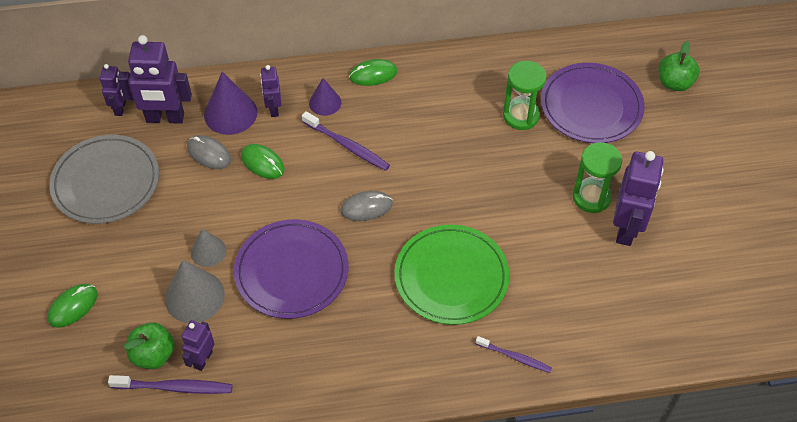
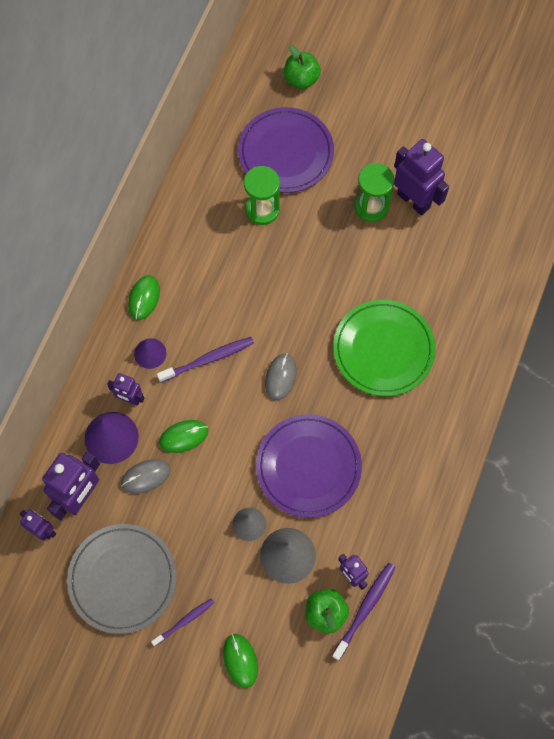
camera: 60 degrees left, 15 degrees up
purple toothbrush [476,336,552,373] -> purple toothbrush moved to [151,598,215,646]

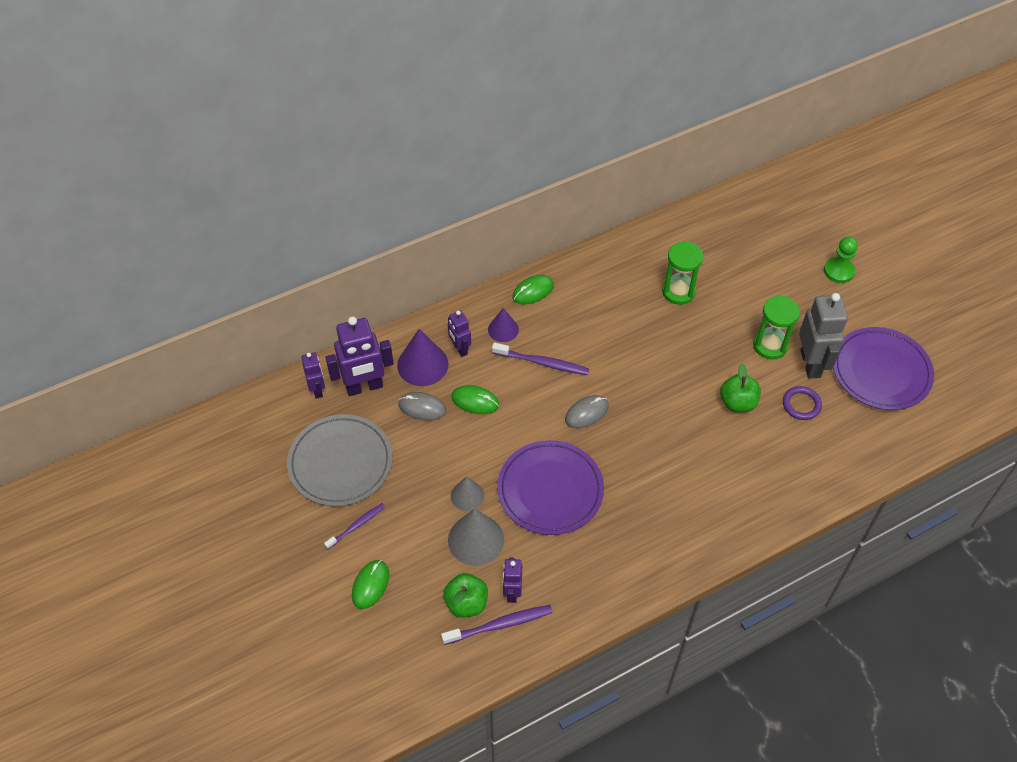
camera: 40 degrees right, 15 degrees down
purple toothbrush [151,598,215,646] -> purple toothbrush turned 45 degrees counterclockwise [324,503,385,549]
purple plate [238,107,334,193] -> purple plate moved to [833,327,934,410]
green apple [284,45,321,89] -> green apple moved to [720,363,761,412]
green plate [333,300,436,396] -> none
purple robot [394,139,449,216] -> grey robot [799,293,848,379]
none -> purple ring [783,386,822,420]
none -> green pawn [824,237,858,283]

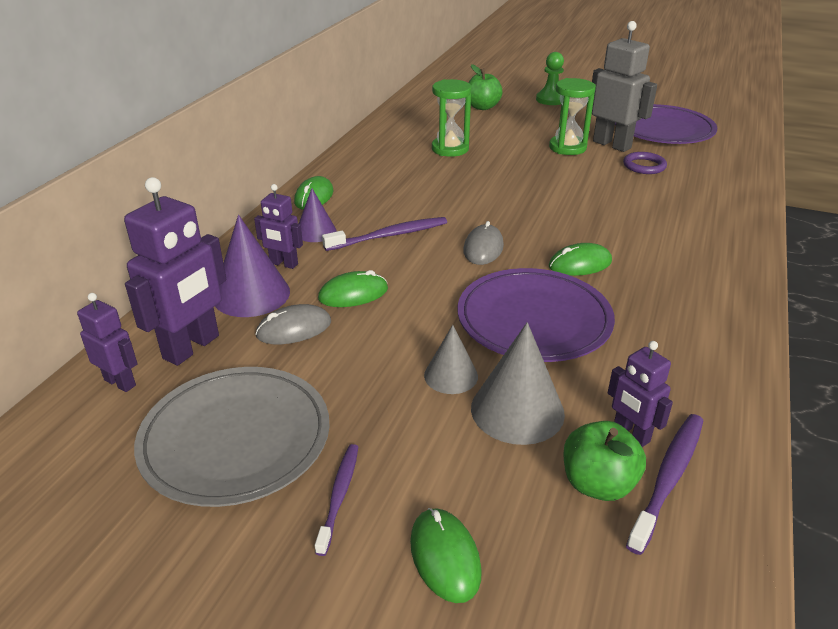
camera: 40 degrees left, 20 degrees down
green apple [720,363,761,412] -> green apple moved to [468,64,502,110]
none -> green mouse [548,243,612,276]

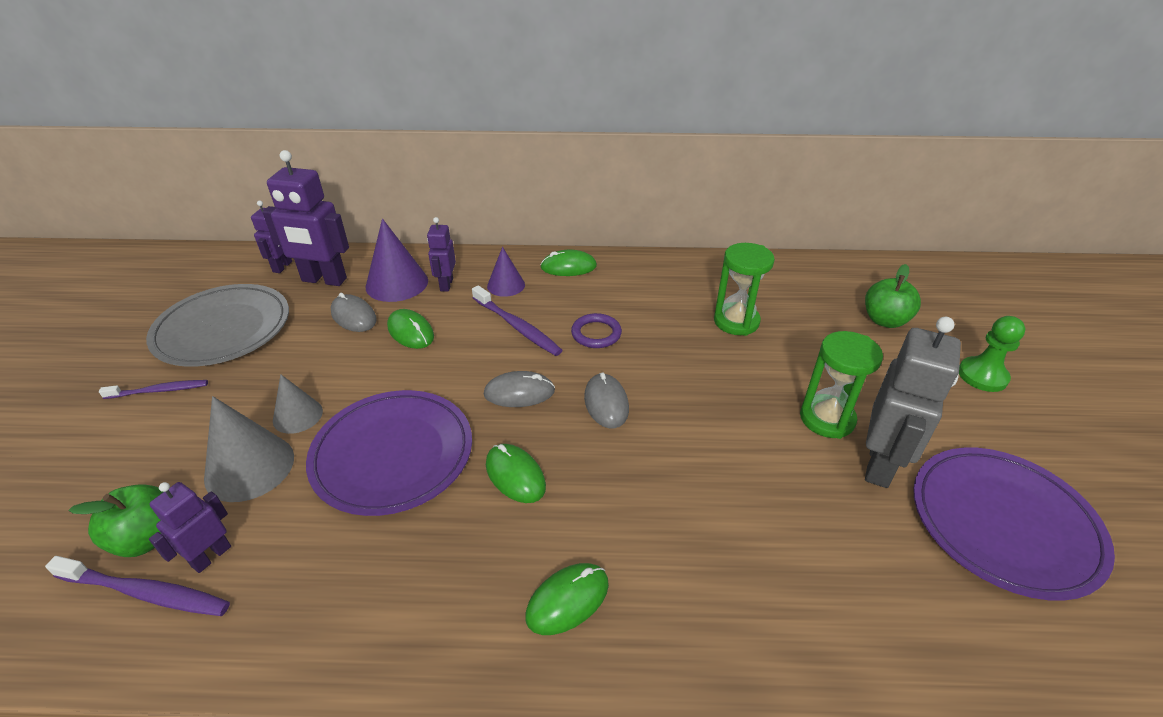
camera: 70 degrees right, 5 degrees up
green mouse [410,508,482,603] -> green mouse moved to [525,563,609,635]
purple ring [623,152,667,174] -> purple ring moved to [571,313,622,348]
none -> grey mouse [584,372,629,428]

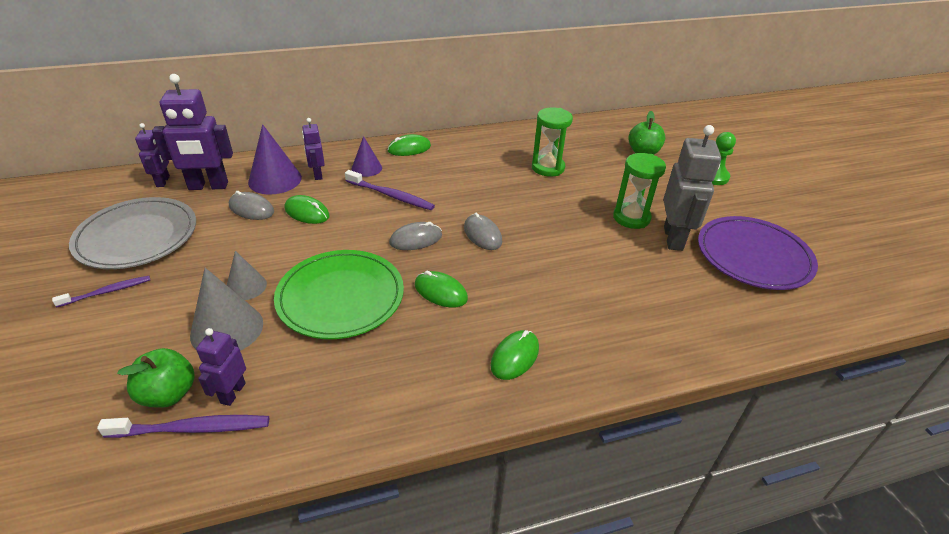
camera: 20 degrees left, 0 degrees up
purple plate [306,390,472,516] -> green plate [274,250,404,339]
purple ring [571,313,622,348] -> none

